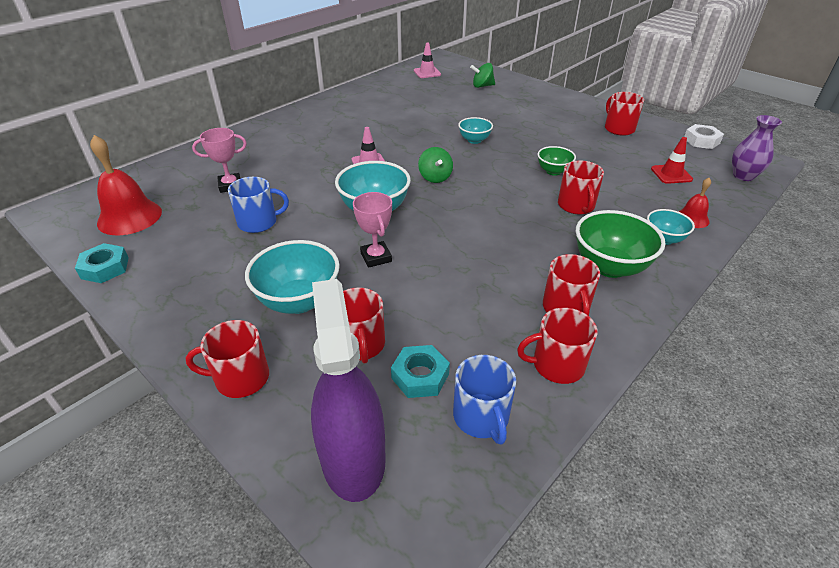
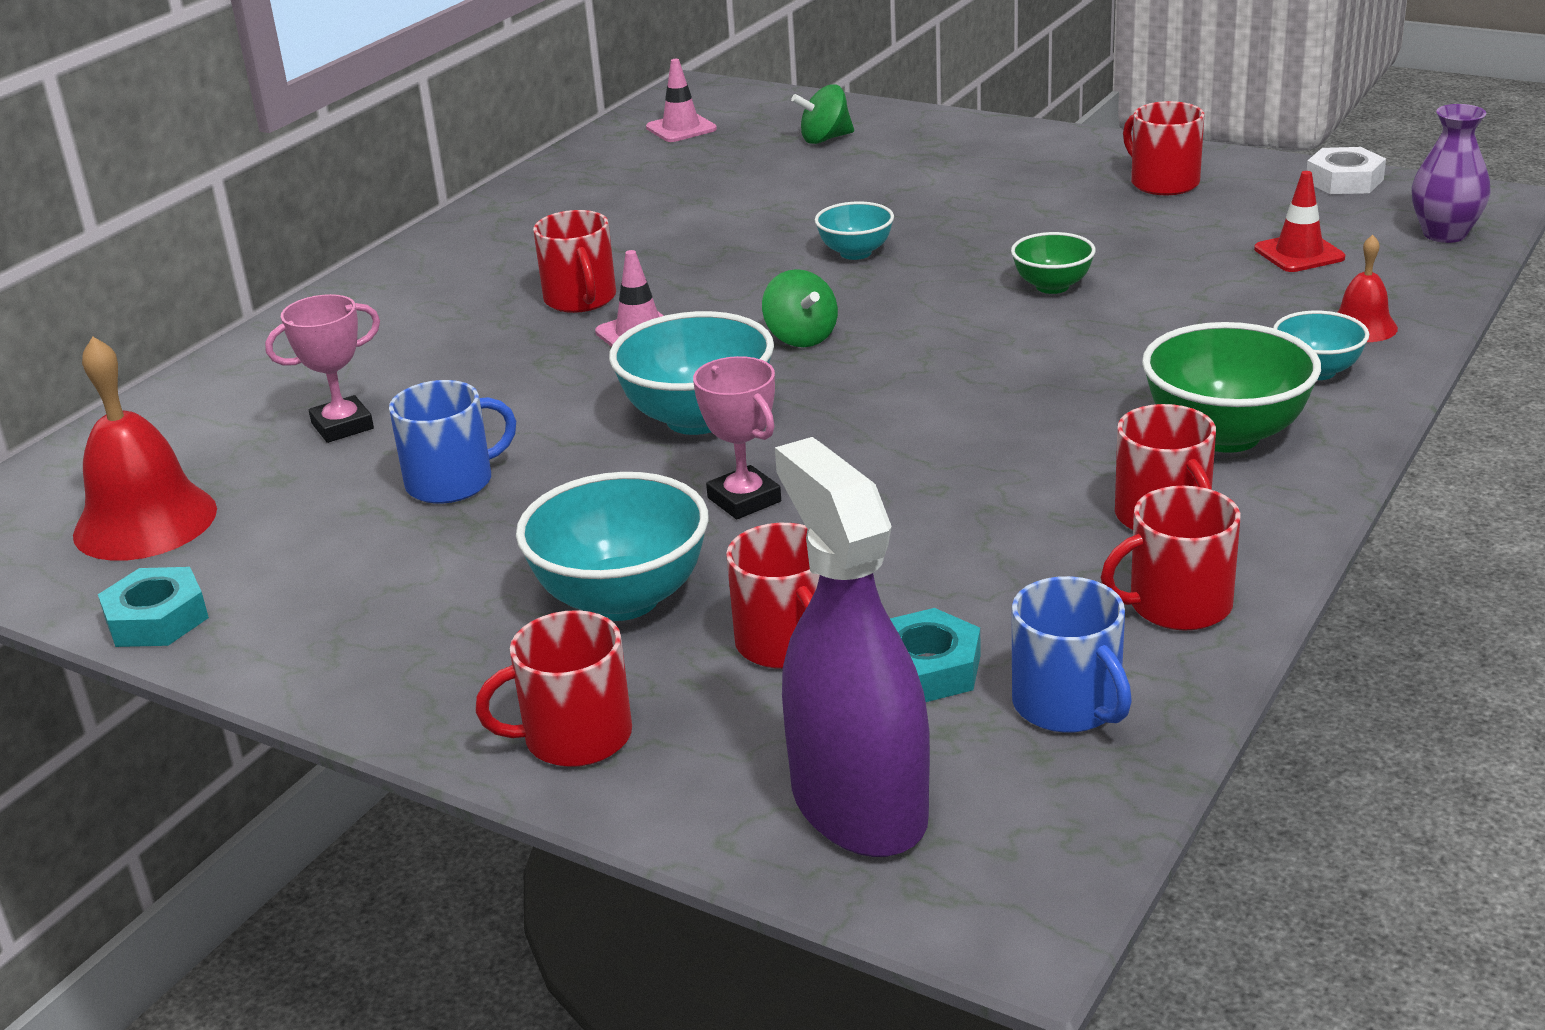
camera: 10 degrees left, 10 degrees down
red mug [558,161,604,214] -> red mug moved to [533,210,616,313]

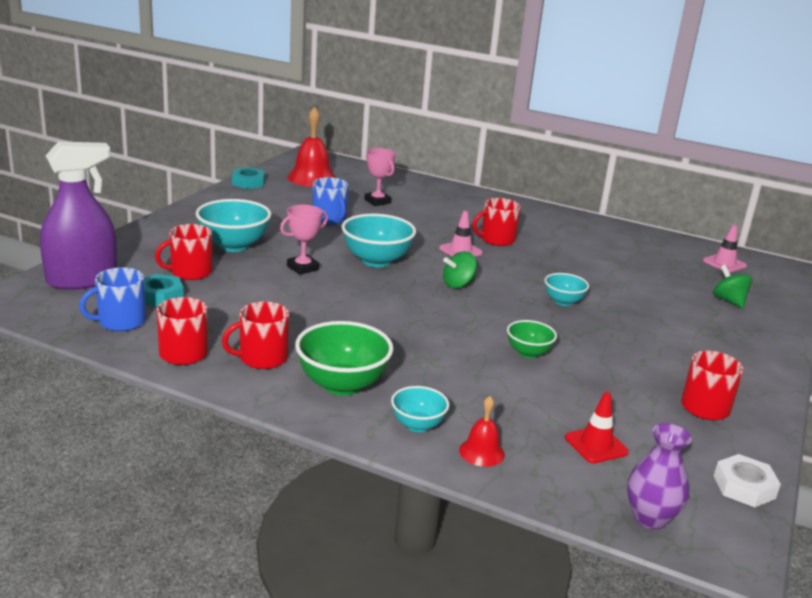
camera: 80 degrees right, 5 degrees down
red mug [475,610,632,767] -> none

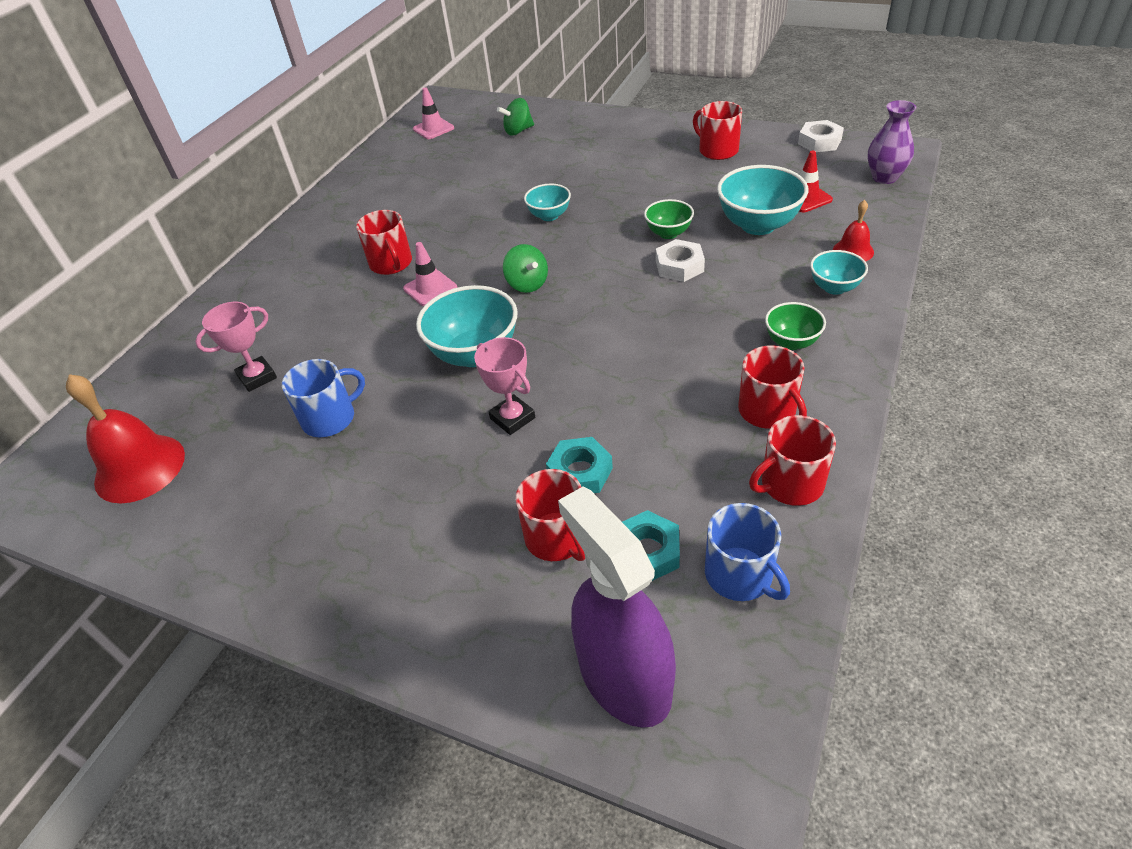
camera: 85 degrees left, 20 degrees up
turquoise bowl [196,199,271,252] -> turquoise bowl moved to [717,165,808,235]
turquoise nut [232,167,265,189] -> turquoise nut moved to [546,437,613,493]
green bowl [295,321,393,396] -> green bowl [765,302,826,350], size x0.57
none -> white nut [656,239,705,282]

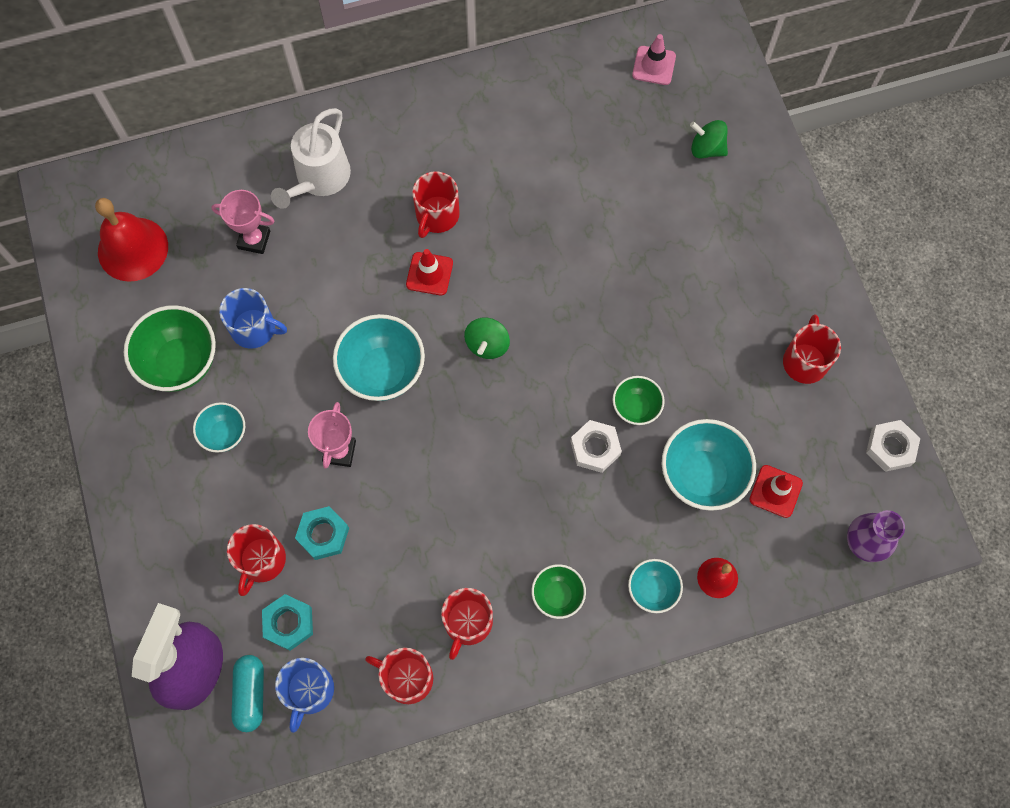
camera: 45 degrees right, 25 degrees up
pink traffic cone [403,242,457,306] -> red traffic cone [406,249,453,296]
turquoise bowl [524,184,571,221] -> turquoise bowl moved to [193,402,245,453]
none -> green bowl [124,305,216,392]
none -> turquoise capsule [232,655,264,732]
none -> white watering can [271,108,351,209]

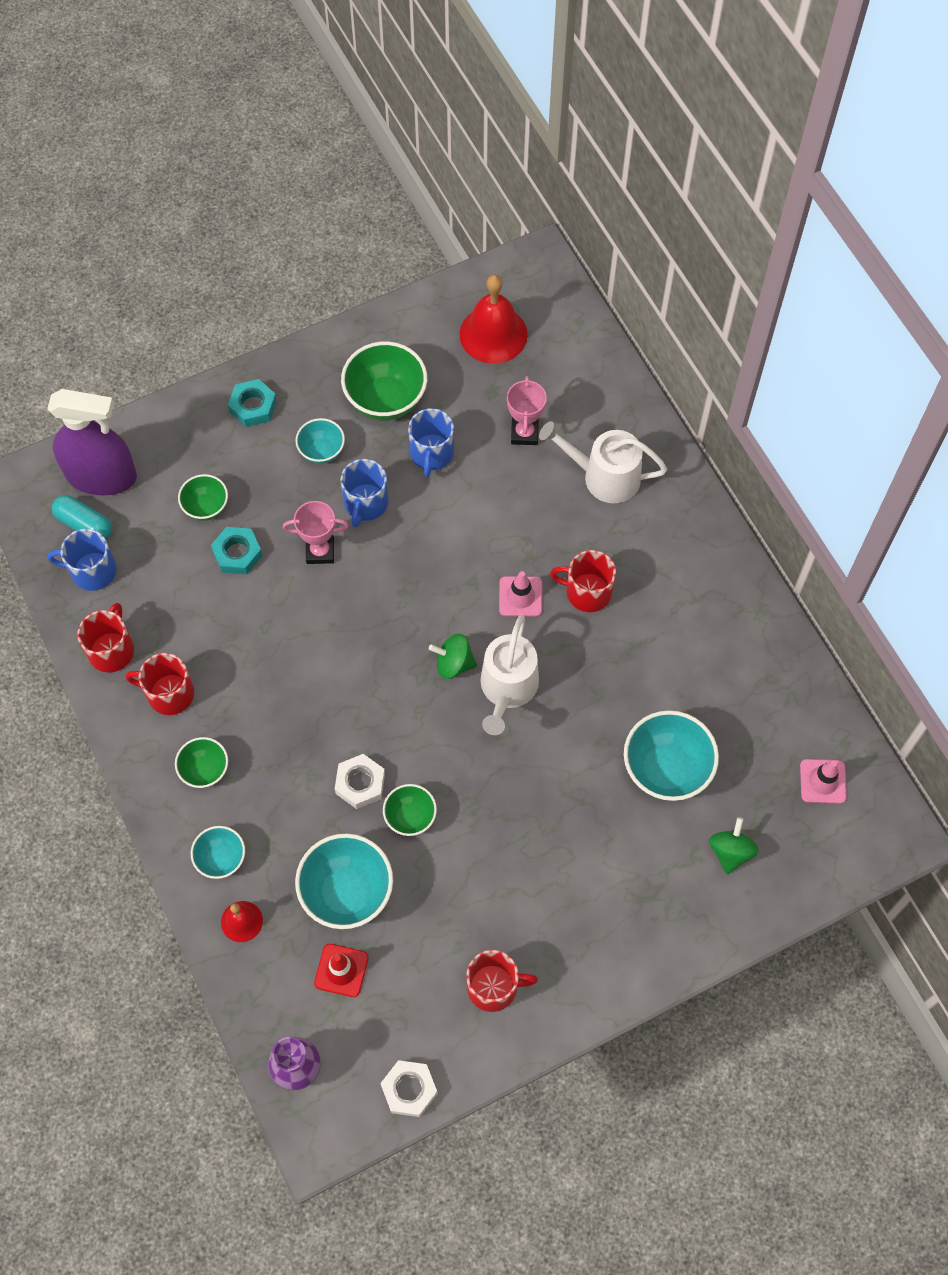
camera: 80 degrees right, 5 degrees down
red mug [227,524,286,596] -> green bowl [178,474,228,521]
turquoise capsule [232,655,264,732] -> turquoise capsule turned 45 degrees clockwise [52,495,112,539]
turquoise nut [262,594,313,651] -> turquoise nut moved to [228,379,277,427]
turquoise bowl [333,314,425,401] -> turquoise bowl moved to [624,710,719,801]
red traffic cone [406,249,453,296] -> pink traffic cone [499,571,542,617]
none -> blue mug [341,459,389,528]
none -> white watering can [480,615,539,735]

